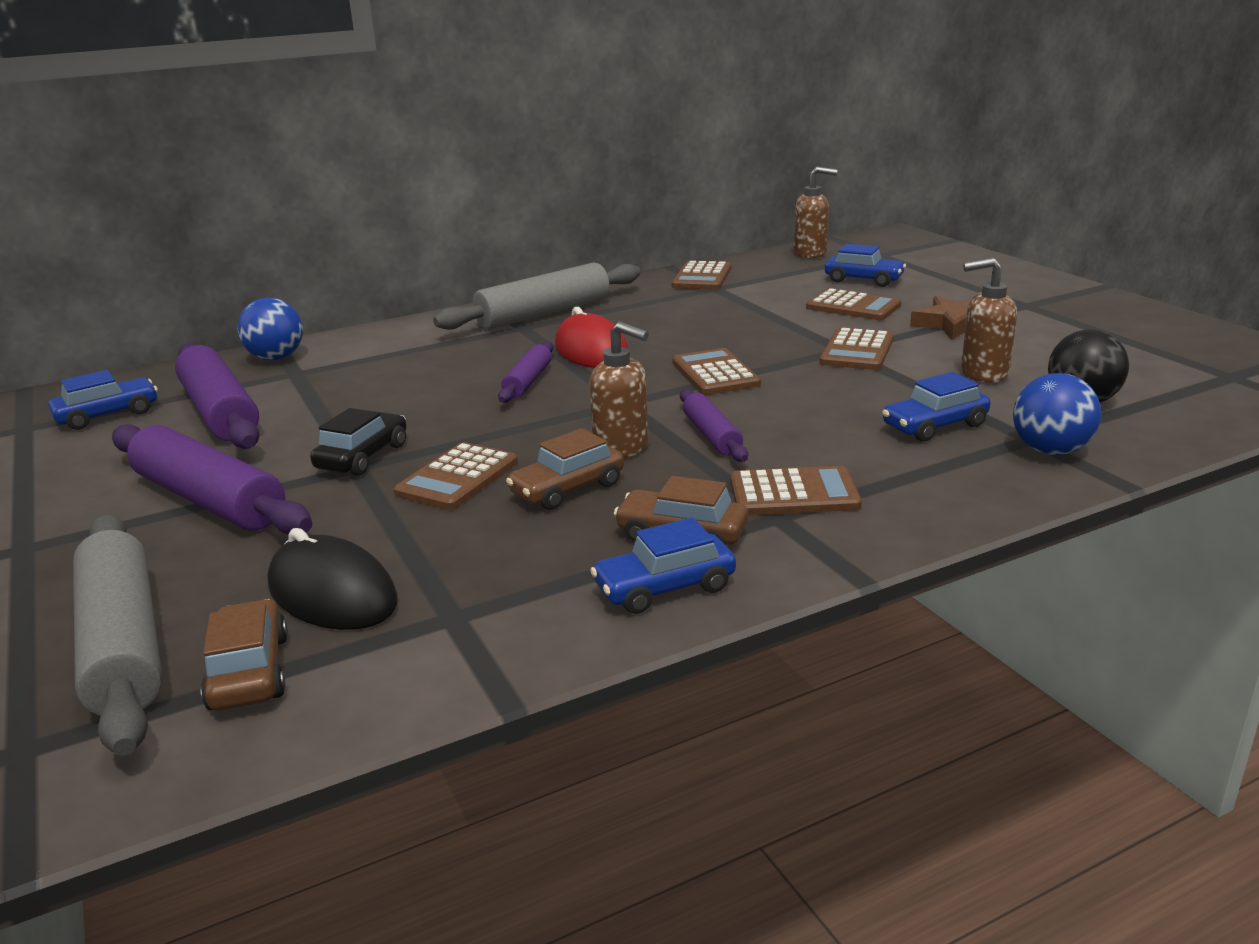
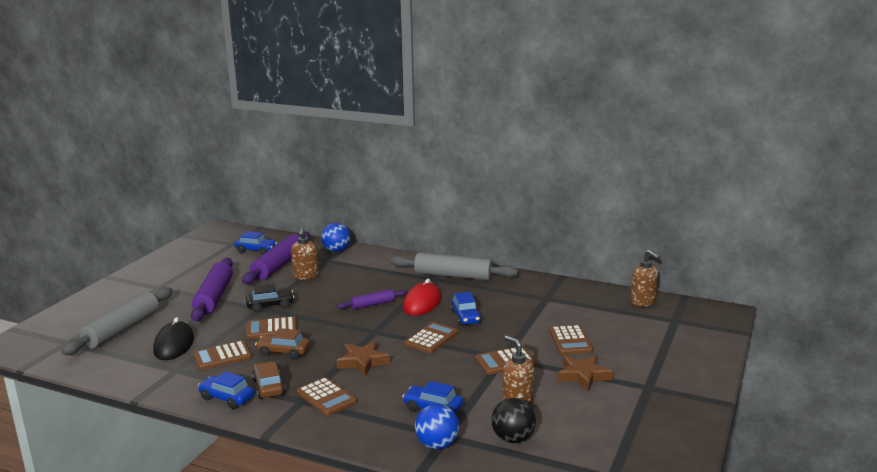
camera: 50 degrees right, 5 degrees down
brown car [201,599,288,710] -> none
brown soap dispenser [589,321,649,458] -> brown soap dispenser moved to [291,227,319,280]
brown calculator [672,261,731,290] -> brown calculator moved to [193,341,252,370]
purple rolling pin [680,389,748,462] -> brown star [336,341,390,376]
blue car [825,244,906,287] -> blue car moved to [450,292,482,325]

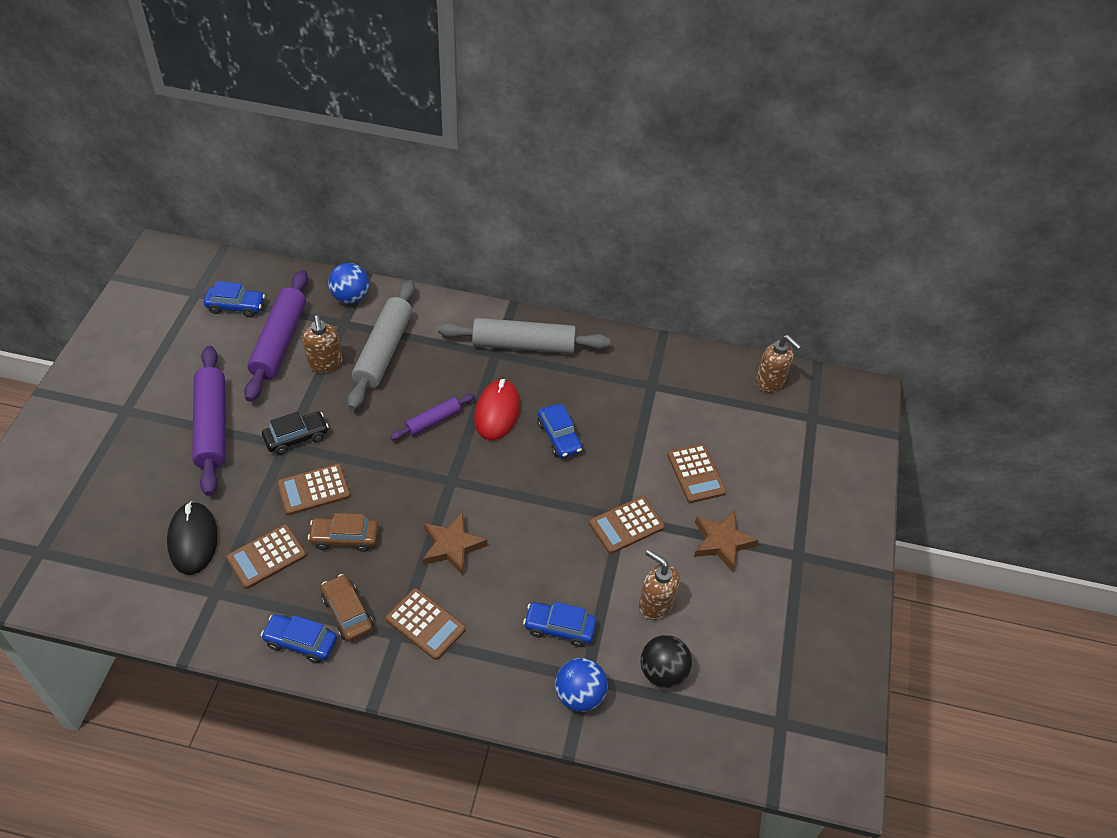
camera: 15 degrees left, 30 degrees up
grey rolling pin [61,287,173,355] -> grey rolling pin moved to [347,280,415,410]
brown calculator [404,322,458,353] -> none

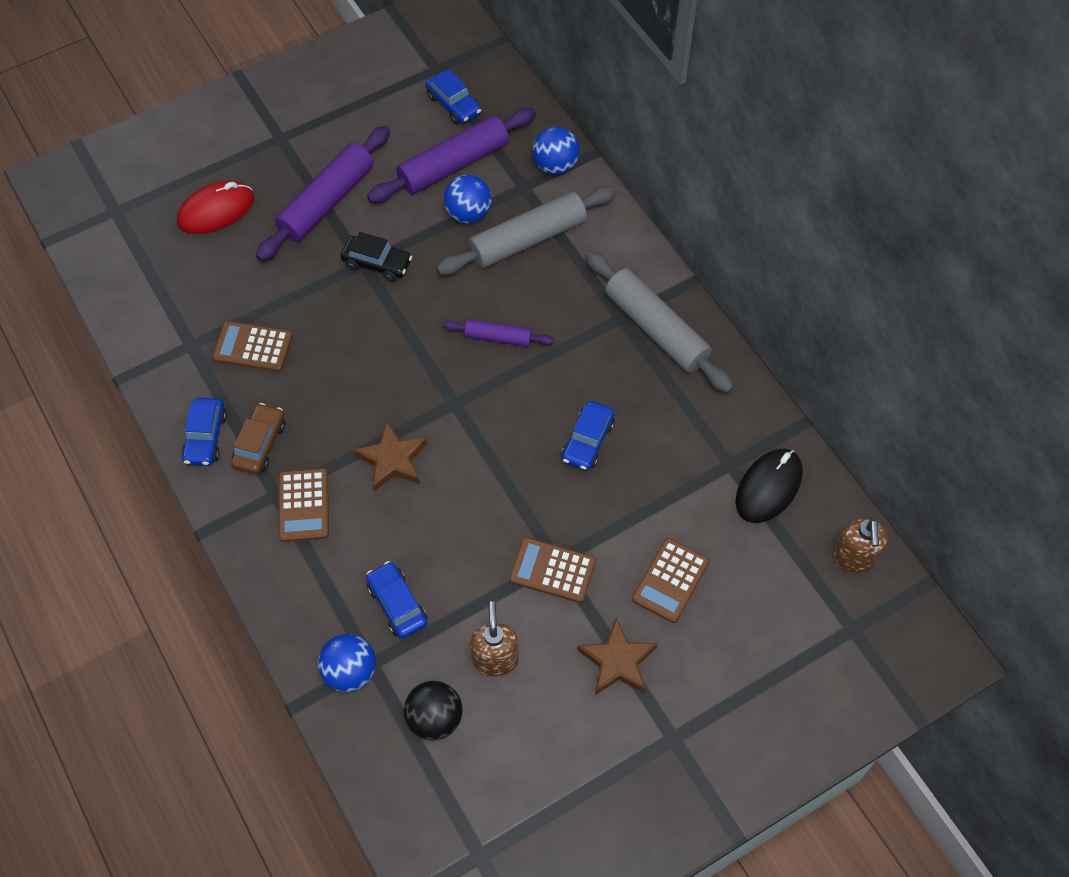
camera: 50 degrees right, 10 degrees up
black mouse [167,501,218,575] -> black mouse moved to [736,449,803,523]
blue car [261,614,337,663] -> blue car turned 150 degrees counterclockwise [181,398,227,466]
brown calculator [277,464,350,515] -> none
brown soap dispenser [303,315,342,373] -> blue ball [443,175,492,224]
brown car [308,513,378,552] -> none
red mouse [474,379,520,440] -> red mouse moved to [177,181,254,234]

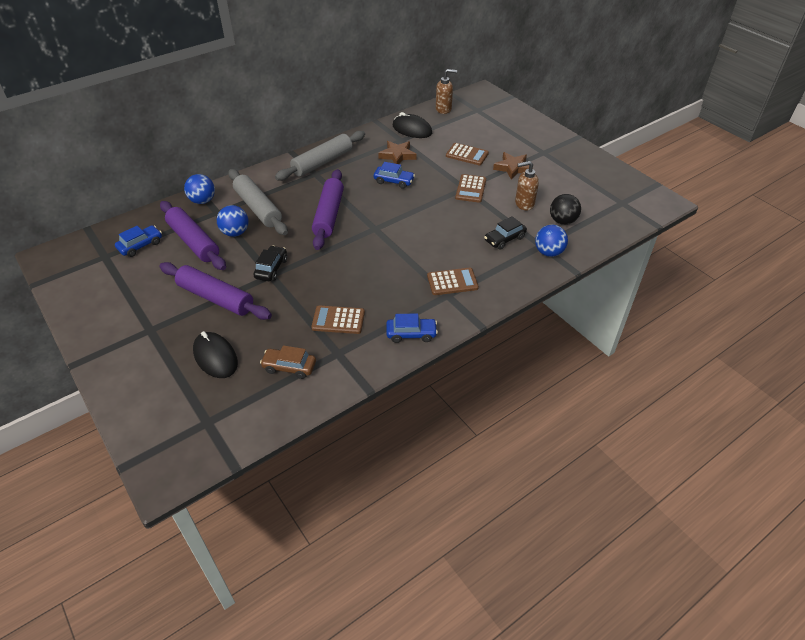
camera: 95 degrees left, 15 degrees down
red mouse [177,181,254,234] -> black mouse [193,331,238,378]
brown calculator [212,321,293,372] -> brown calculator turned 90 degrees clockwise [311,305,365,334]
brown car [231,403,285,474] -> brown car moved to [260,345,316,379]
brown star [353,420,428,492] -> brown star moved to [378,141,416,164]
blue car [366,561,427,639] -> black car [484,216,527,250]
purple rolling pin [443,319,554,347] -> purple rolling pin [312,169,344,250], size x1.87

